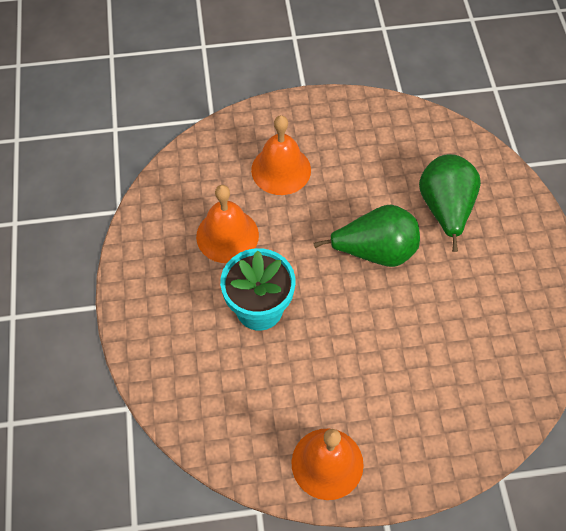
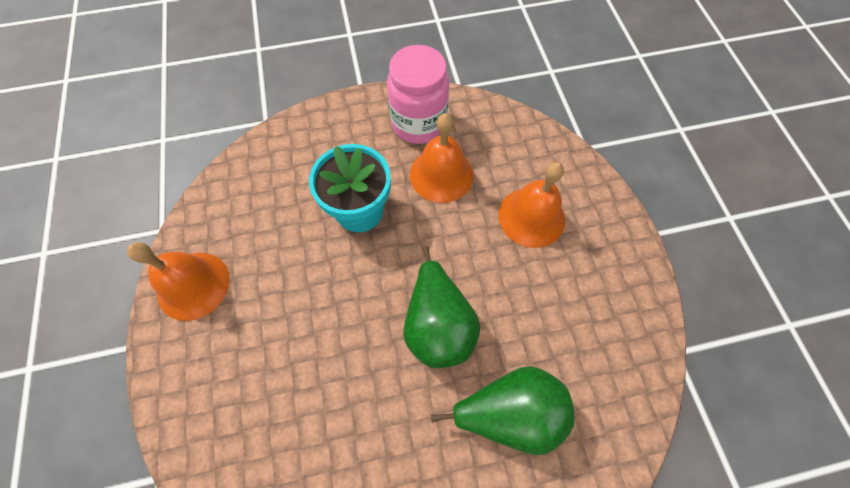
camera: 85 degrees right, 5 degrees up
none -> pink jar [387,45,449,144]

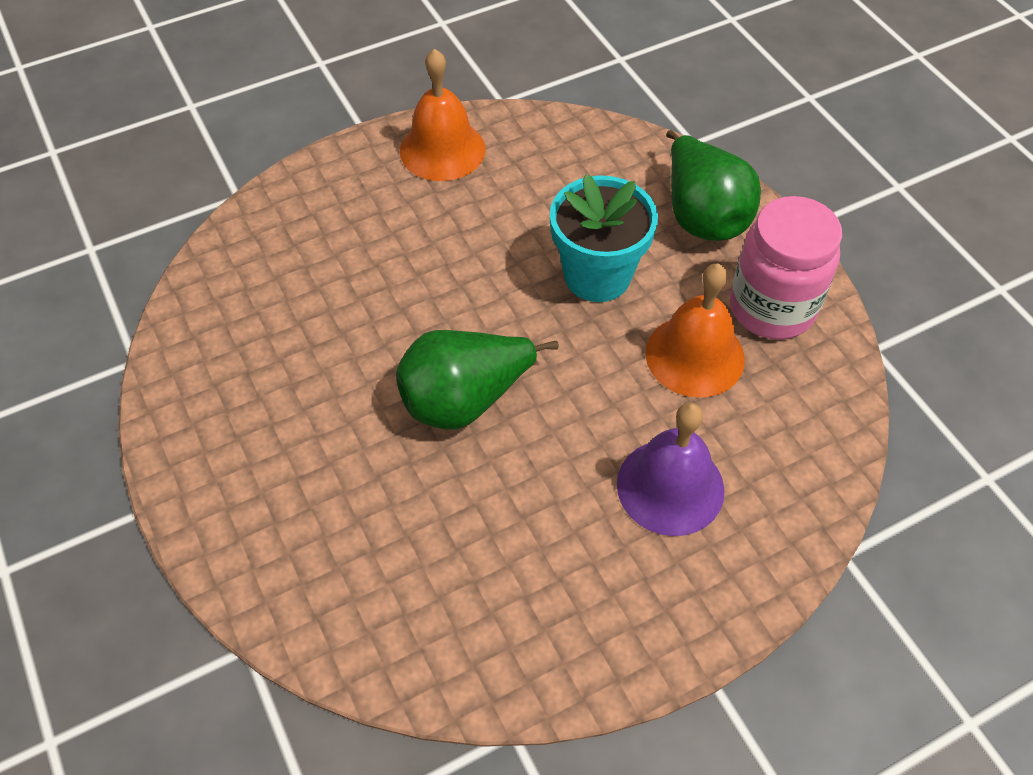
camera: 75 degrees right, 10 degrees down
green pear [431,366,574,455] -> green pear moved to [666,130,761,241]
orange bell [498,162,565,248] -> purple bell [617,403,725,536]

